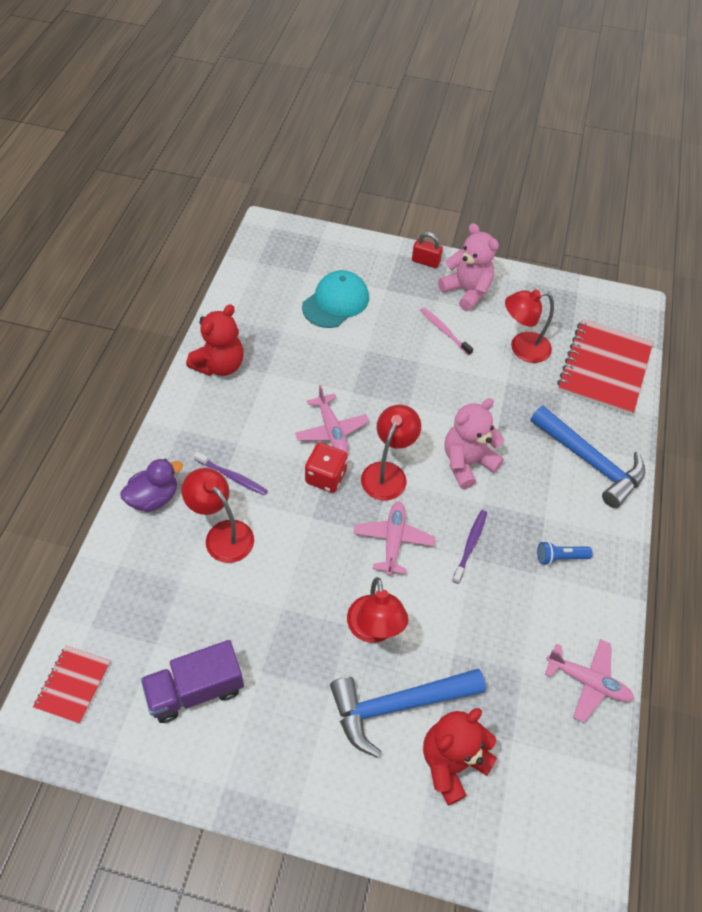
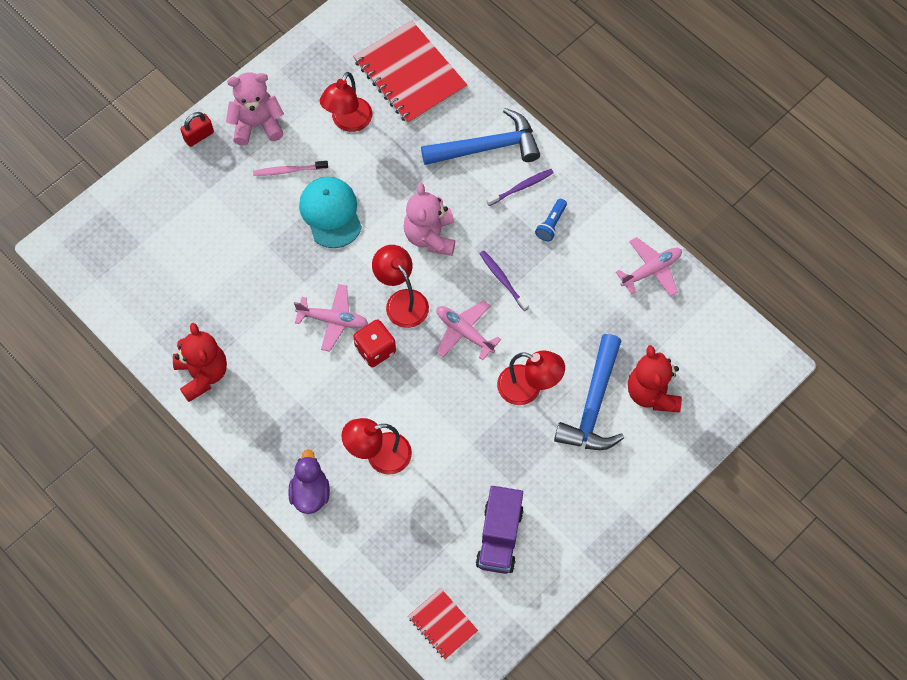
camera: 55 degrees left, 10 degrees up
purple toothbrush [194,452,268,496] -> purple toothbrush moved to [486,169,554,206]
turquoise cap [302,270,369,328] -> turquoise cap moved to [299,177,362,248]

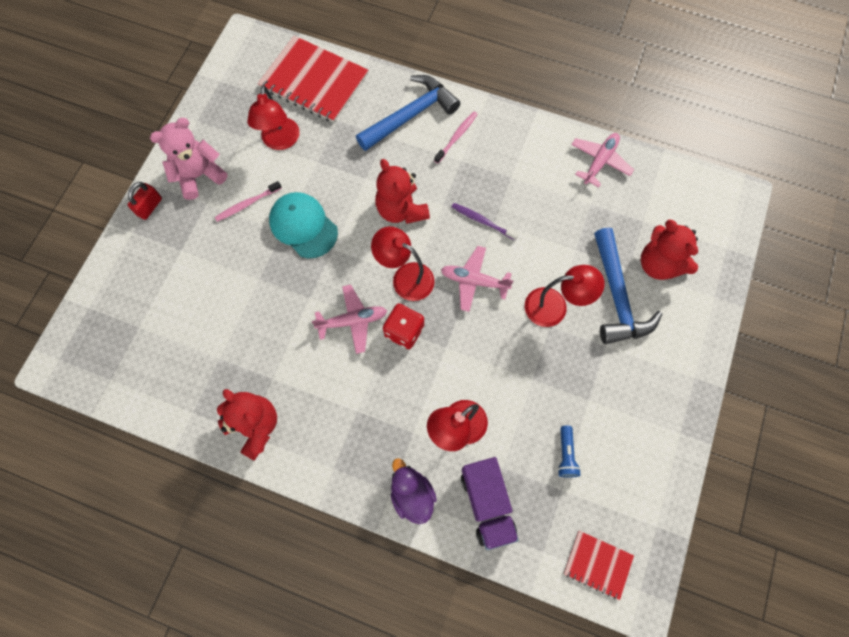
camera: 25 degrees left, 5 degrees up
pink teddy bear [404,183,455,256] -> red teddy bear [375,159,430,224]
purple truck [476,486,523,574] -> purple truck moved to [461,457,519,550]
purple toothbrush [486,169,554,206] -> pink toothbrush [434,112,478,163]
blue flashlight [535,199,567,241] -> blue flashlight moved to [557,425,581,477]

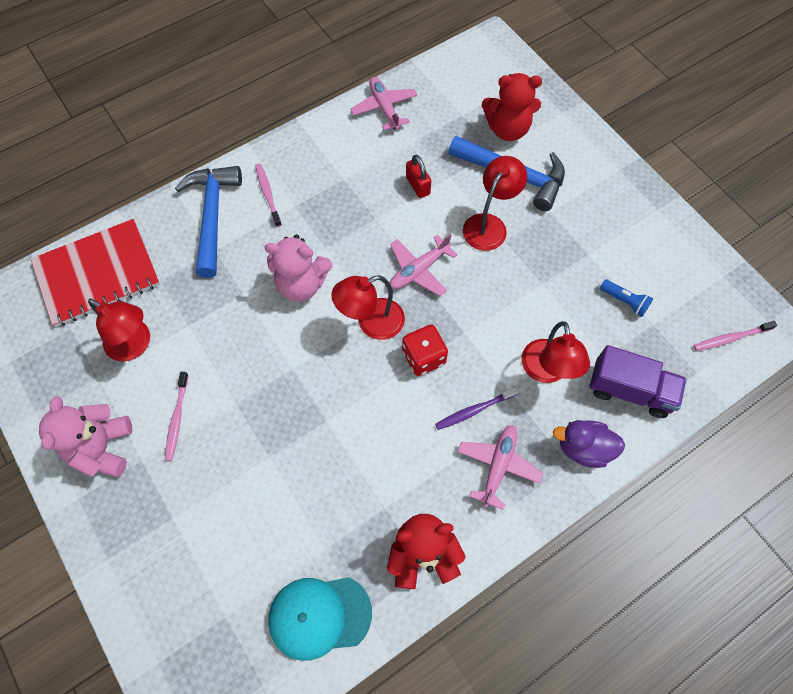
camera: 55 degrees left, 5 degrees down
red padlock [128,182,162,220] -> red padlock moved to [406,155,431,198]
turquoise cap [269,192,338,258] -> turquoise cap moved to [268,577,372,661]
pink plane [312,285,387,354] -> pink plane moved to [457,425,543,510]
red teddy bear [375,159,430,224] -> pink teddy bear [265,234,332,302]
purple toothbrush [452,203,519,240] -> purple toothbrush moved to [435,387,518,430]
red notebook [564,531,634,600] -> pink toothbrush [694,321,777,351]

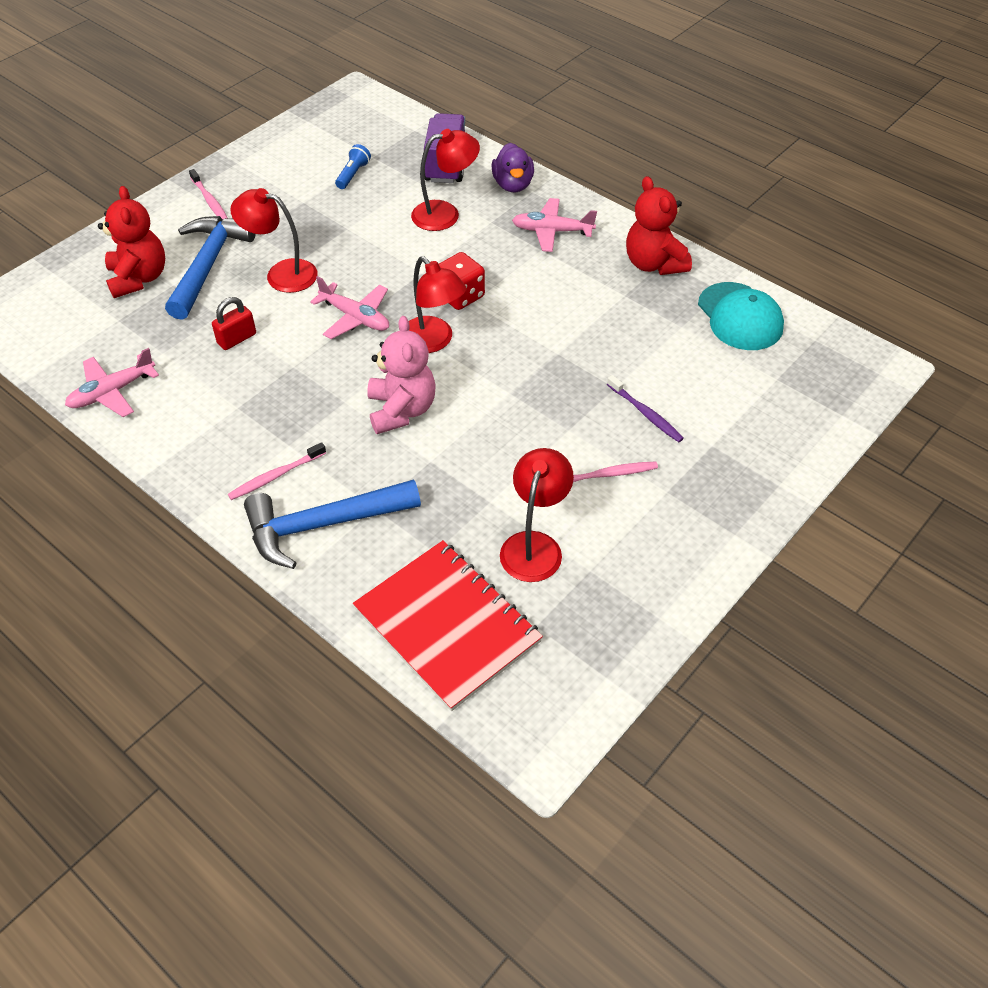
camera: 105 degrees left, 15 degrees down
pink teddy bear [39,396,133,477] -> none
purple toothbrush [435,387,518,430] -> purple toothbrush moved to [607,375,684,442]
pink toothbrush [694,321,777,351] -> pink toothbrush moved to [189,169,228,219]

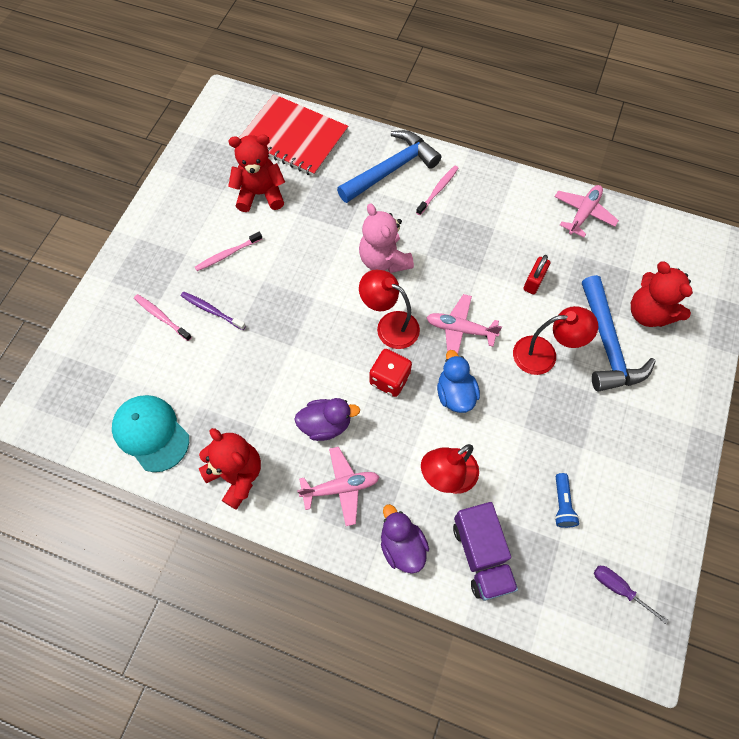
camera: 160 degrees right, 15 degrees up
pink toothbrush [189,169,228,219] -> pink toothbrush moved to [134,294,192,341]
red lamp [500,448,574,582] -> red teddy bear [228,134,285,212]
none -> purple duck [294,398,360,441]
none -> blue duck [437,350,480,413]
none -> purple screwdriver [594,566,669,624]

